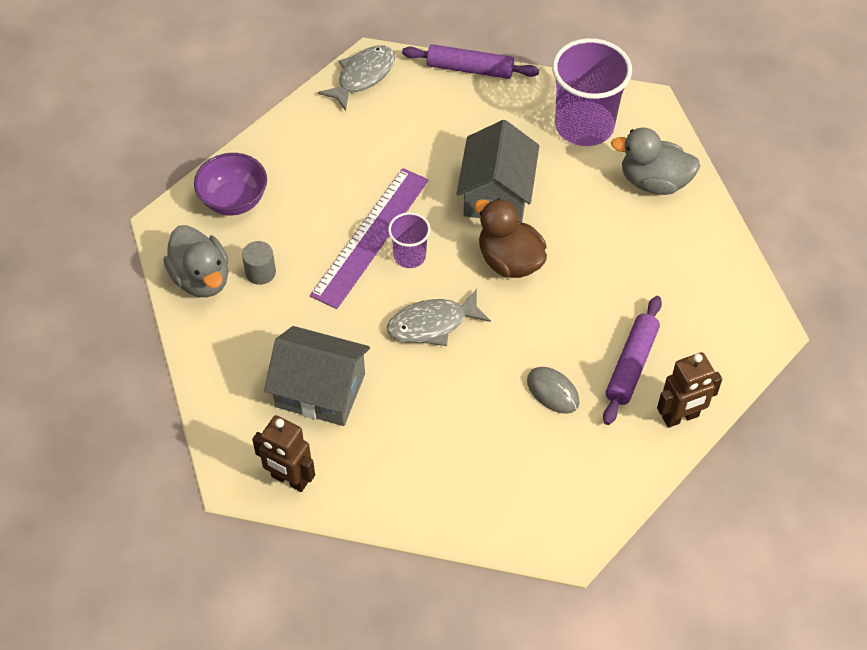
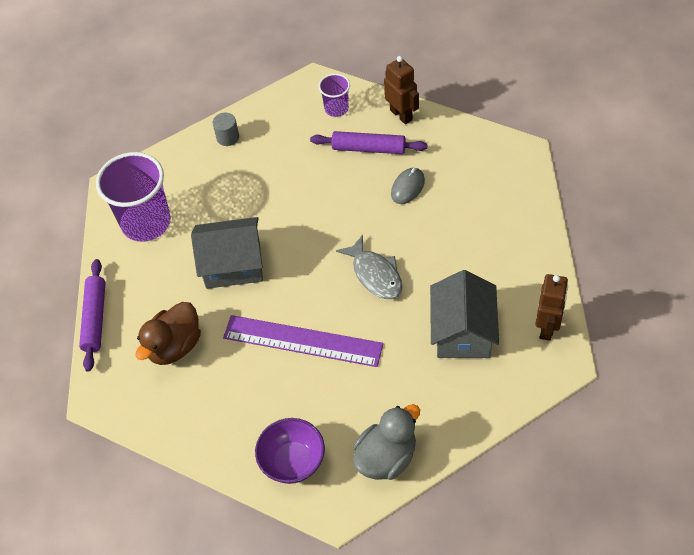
camera: 100 degrees left, 0 degrees up
grey cylinder [242,241,276,285] -> grey cylinder moved to [213,113,239,146]
grey fish [318,45,395,111] -> none
purple cup [388,212,430,268] -> purple cup moved to [319,73,350,117]
brown duck [474,198,547,278] -> brown duck moved to [136,302,201,365]
grey duck [611,128,700,195] -> none

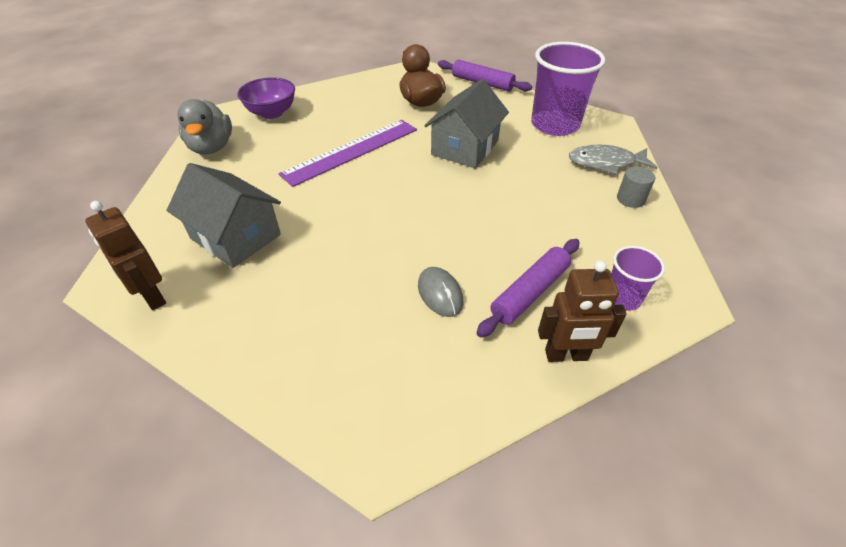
camera: 120 degrees right, 10 degrees down
grey fish [336,235,402,299] -> grey fish moved to [569,145,658,175]

